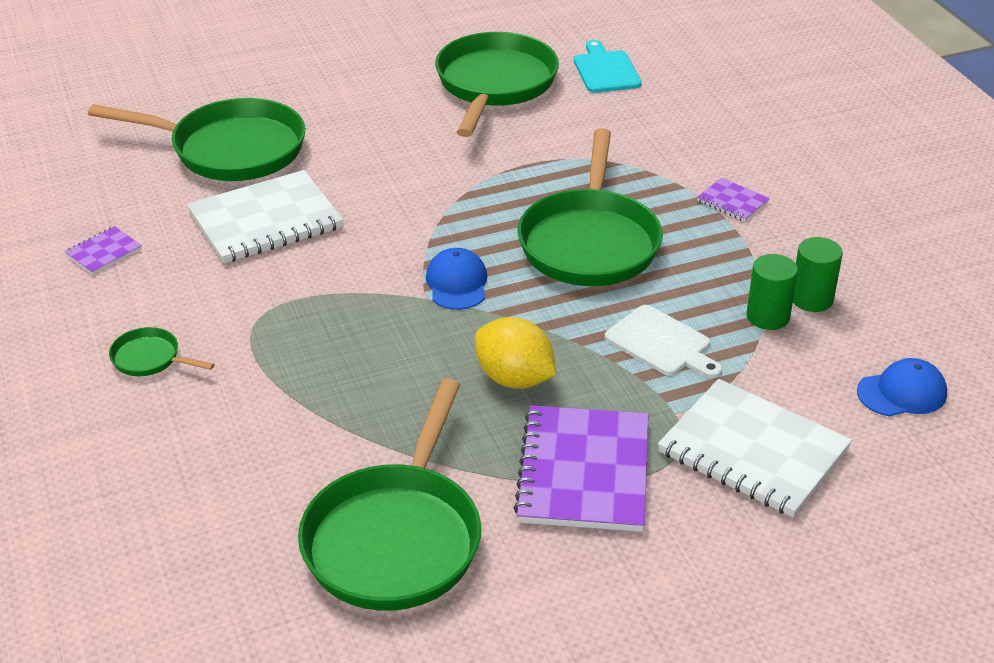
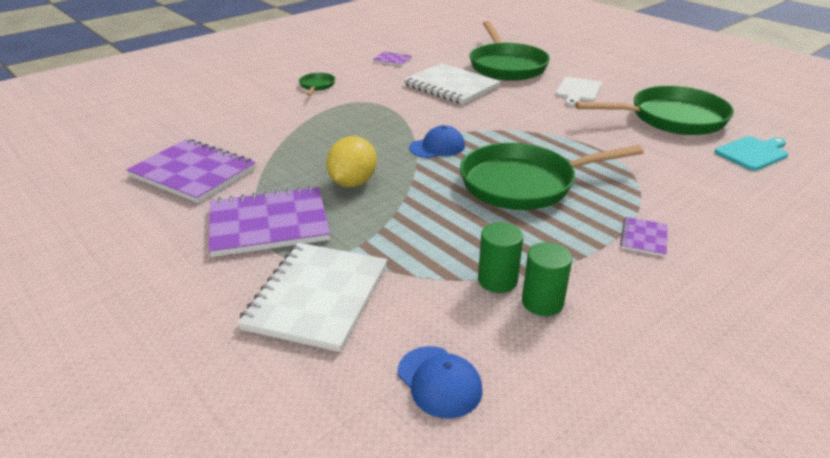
camera: 70 degrees right, 5 degrees down
green pan [298,378,481,611] -> purple notebook [126,139,256,203]
white cutting board [605,305,722,379] -> white cutting board moved to [555,77,602,107]

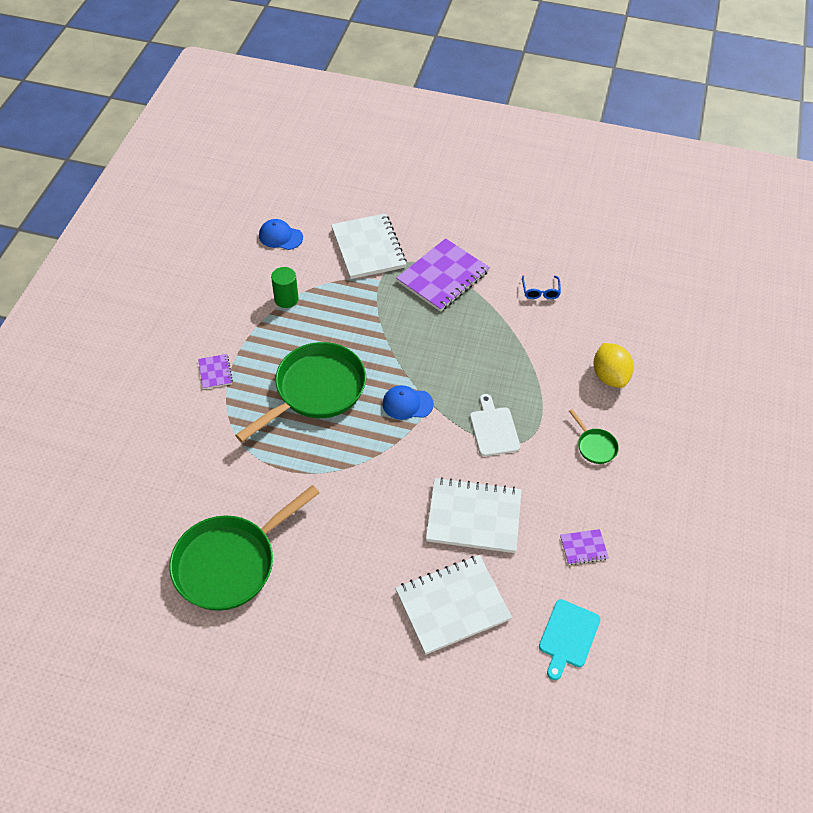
camera: 145 degrees right, 20 degrees up
purple notebook [126,139,256,203] -> blue glasses [522,276,561,299]
yellow lemon [326,136,377,187] -> yellow lemon moved to [594,343,634,388]
blue cap [409,125,465,158] -> blue cap turned 60 degrees clockwise [382,385,434,420]
green pan [469,21,550,81] -> white notebook [395,555,512,655]
green cylinder [522,242,572,316] -> none
white cutting board [555,77,602,107] -> white cutting board moved to [470,394,520,456]
turquoise cutting board [714,136,789,171] -> turquoise cutting board moved to [539,599,600,680]

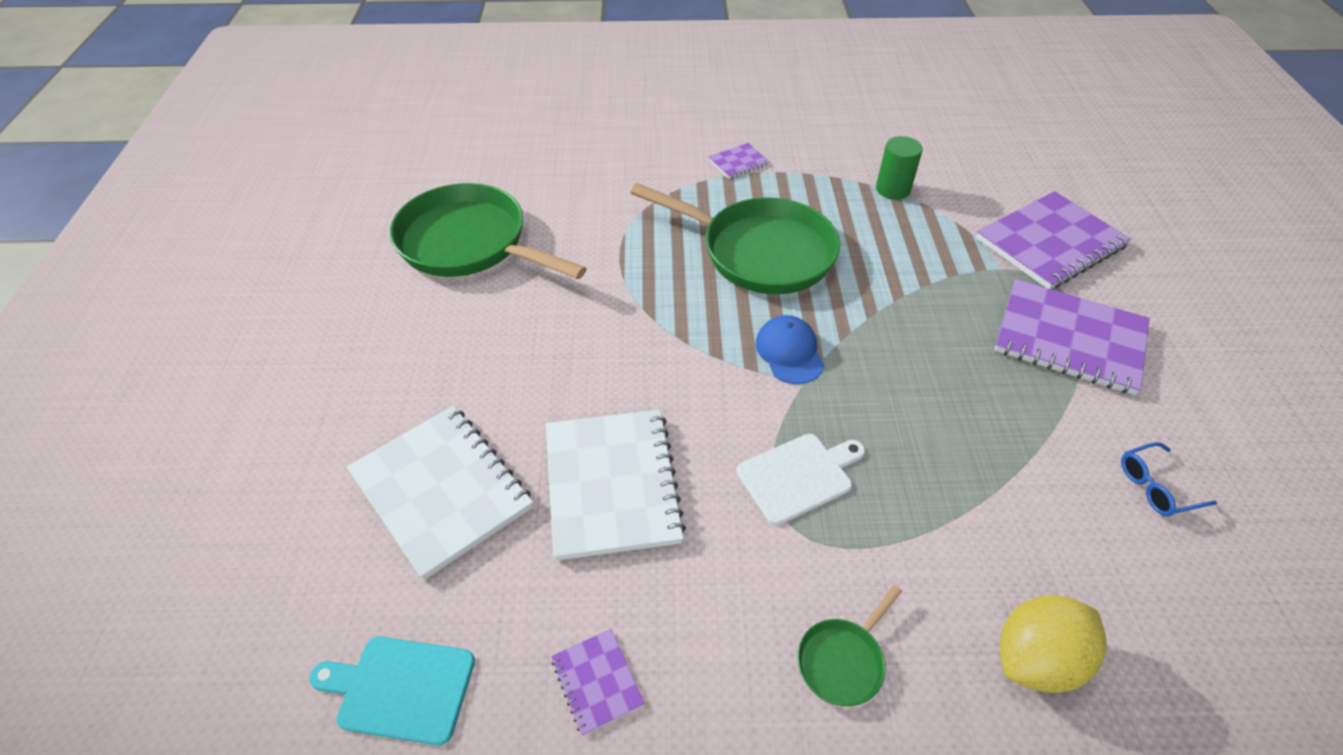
camera: 75 degrees right, 5 degrees down
blue cap [259,219,303,250] -> none
white notebook [331,213,407,279] -> purple notebook [976,191,1131,289]

